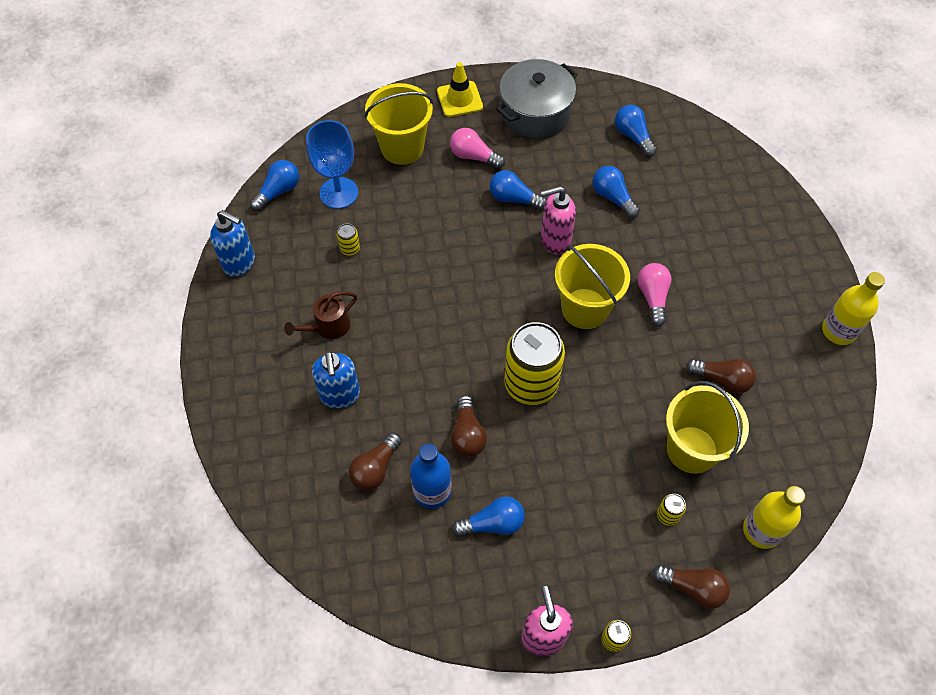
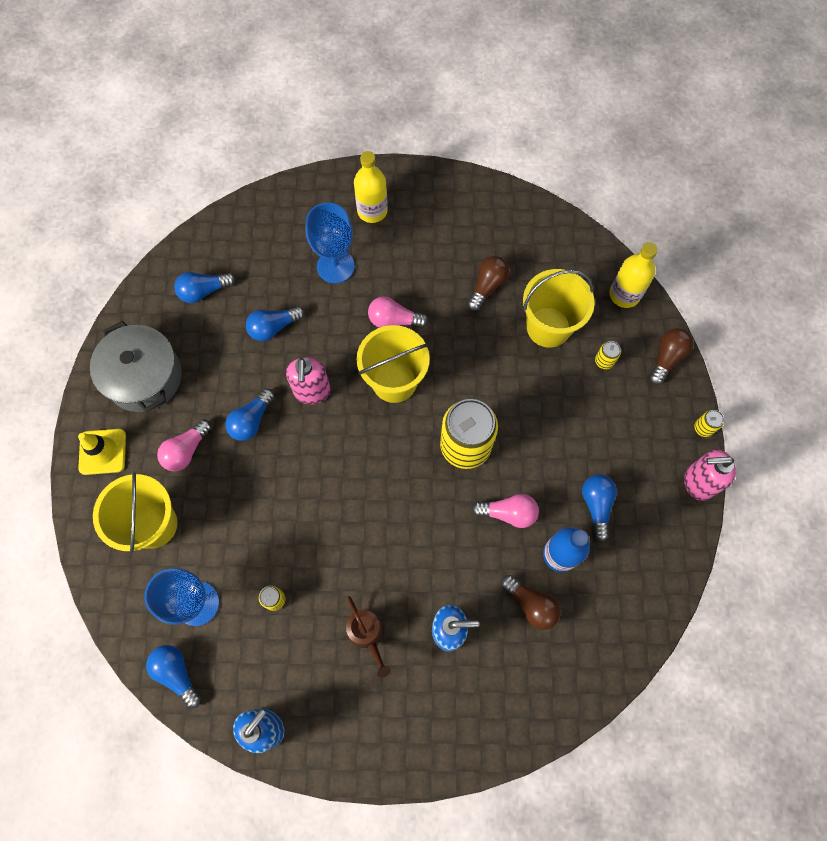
camera: 80 degrees left, 10 degrees up
brown light bulb [450,395,487,457] -> pink light bulb [472,494,539,528]
yellow bottle [822,272,885,345] -> yellow bottle moved to [354,151,388,223]
none -> blue goblet [305,203,355,283]

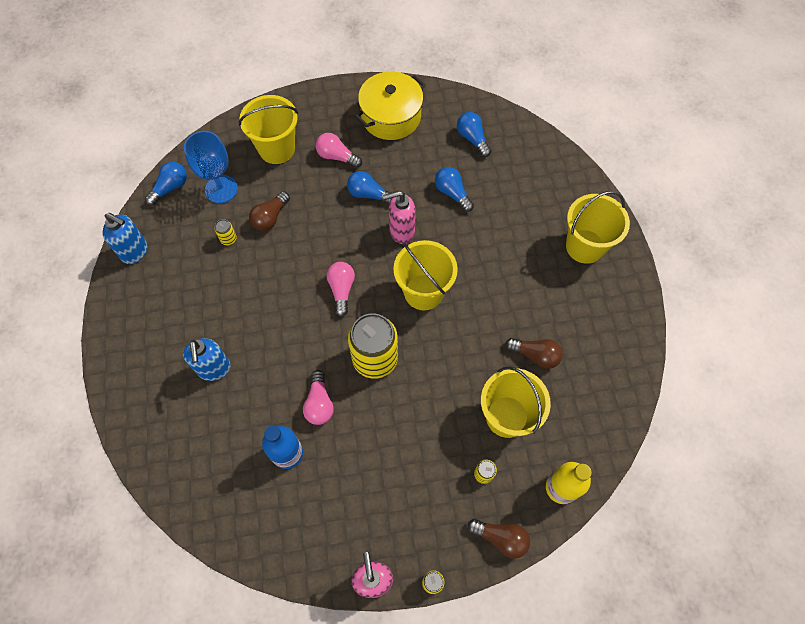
camera: 80 degrees right, 5 degrees down
yellow traffic cone [78,429,126,475] -> none
grey pot [90,321,182,412] -> yellow pot [355,71,426,140]
blue goblet [305,203,355,283] -> none
brown watering can [346,596,391,678] -> none
yellow bottle [354,151,388,223] -> yellow bucket [566,191,630,264]
pink light bulb [368,296,429,328] -> pink light bulb moved to [327,262,355,317]
brown light bulb [501,575,561,630] -> brown light bulb moved to [249,192,290,231]
blue light bulb [582,474,617,542] -> none

